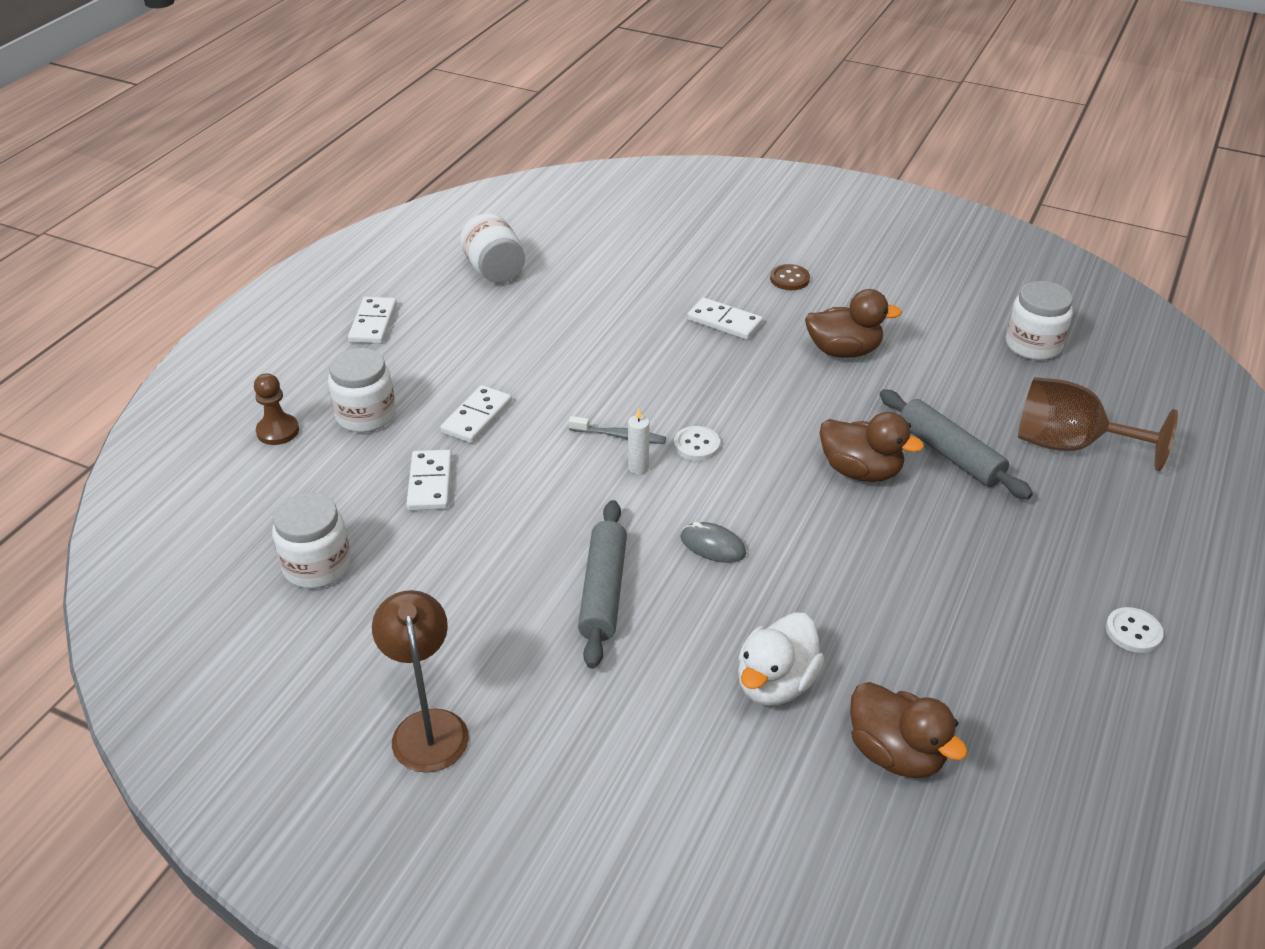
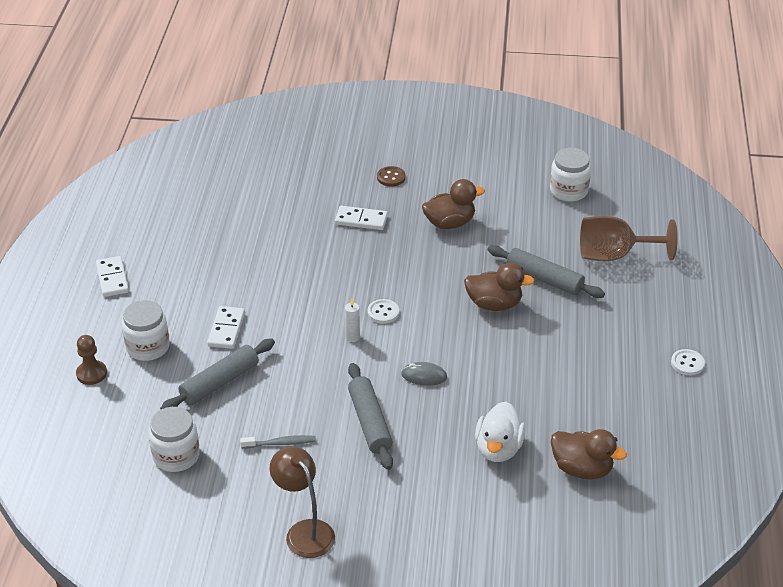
camera: 20 degrees left, 0 degrees up
white domino [406,450,452,511] -> grey rolling pin [160,339,275,409]
white jar [460,213,525,283] -> none
grey toothbrush [569,416,666,444] -> grey toothbrush moved to [240,435,316,448]

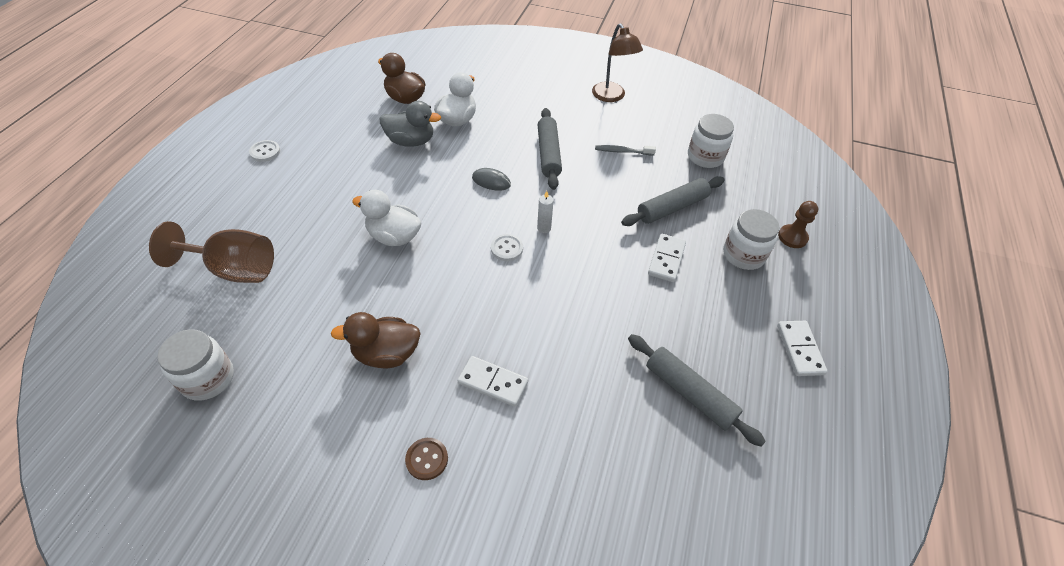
camera: 170 degrees left, 10 degrees up
brown duck [464,263,535,311] -> white duck [352,190,422,246]
grey rolling pin [488,245,605,298] -> grey rolling pin moved to [628,334,766,447]
none -> grey duck [380,101,441,147]

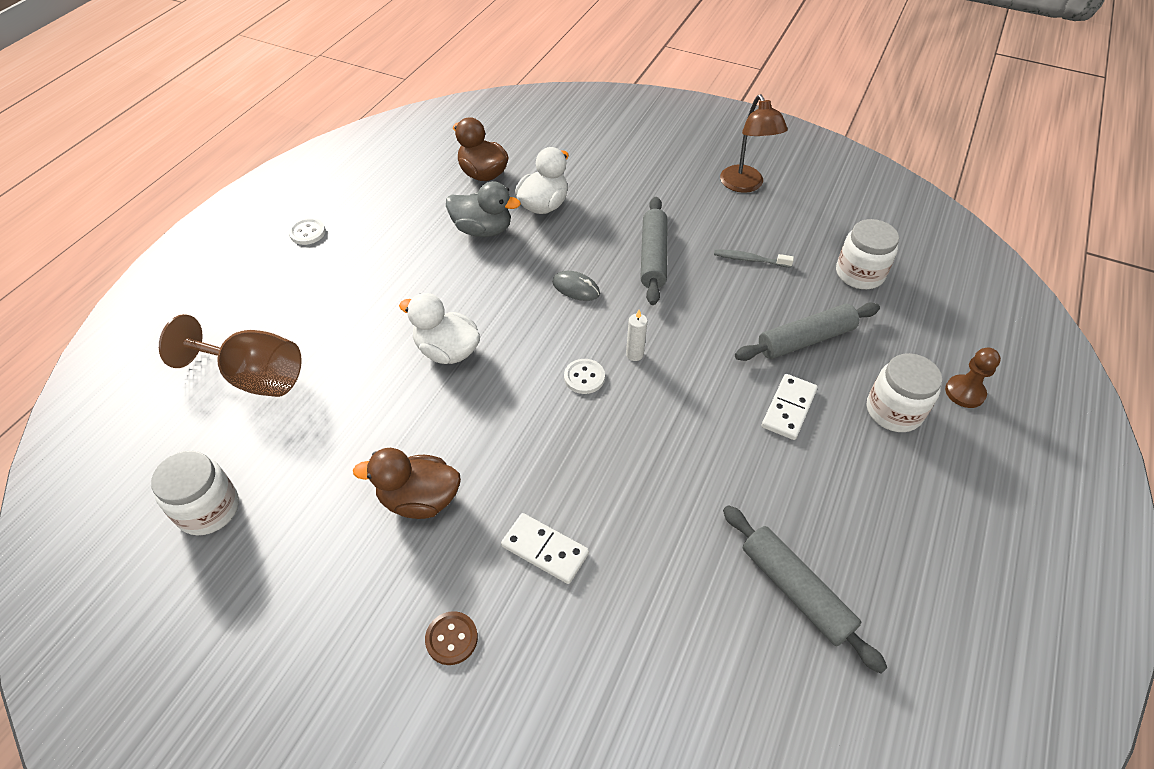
camera: 10 degrees right, 0 degrees up
white domino [777,321,828,376] -> none

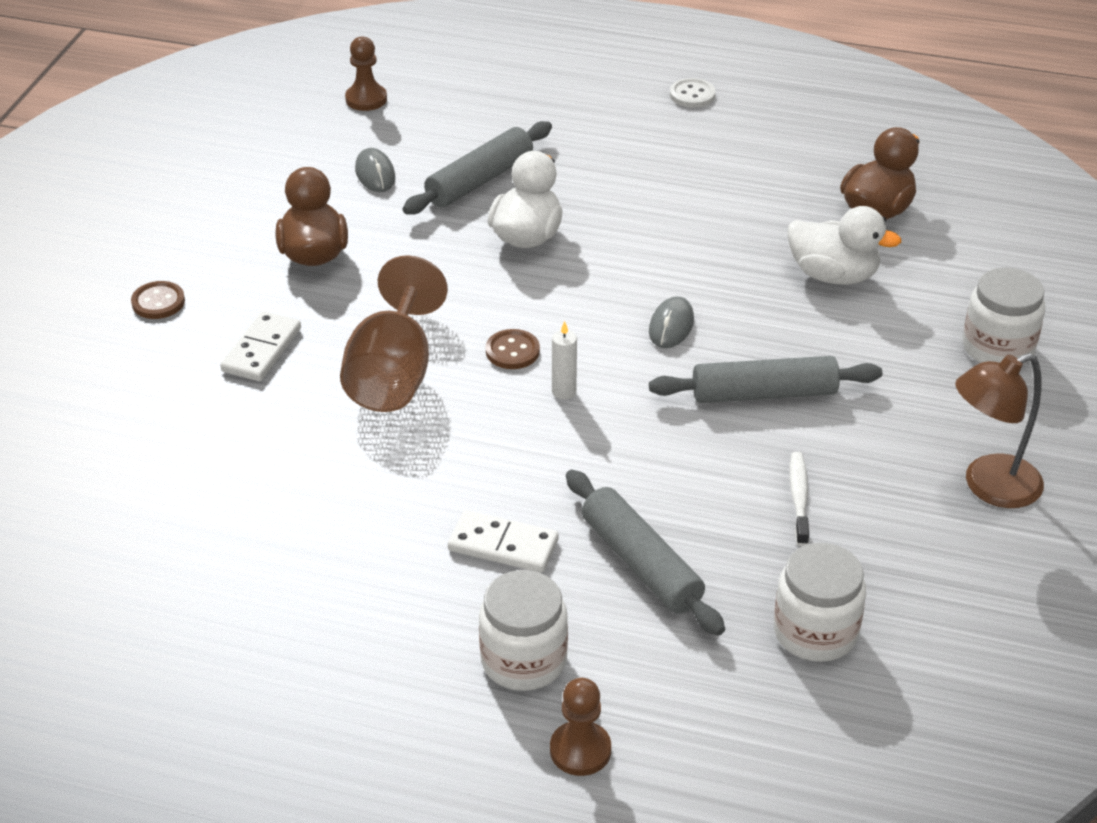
camera: 80 degrees right, 10 degrees down
white jar [151,451,239,536] -> white jar moved to [963,268,1045,365]
brown goblet [159,314,302,397] -> brown goblet moved to [340,255,448,412]
grey duck [446,181,521,237] -> none
white button [564,359,605,394] -> brown button [486,329,540,369]
grey toothbrush [714,249,794,268] -> white toothbrush [789,452,809,546]
grey rolling pin [723,505,887,674] -> grey rolling pin moved to [403,121,552,215]
none -> brown pawn [345,36,387,111]
none -> grey mouse [355,148,395,192]

